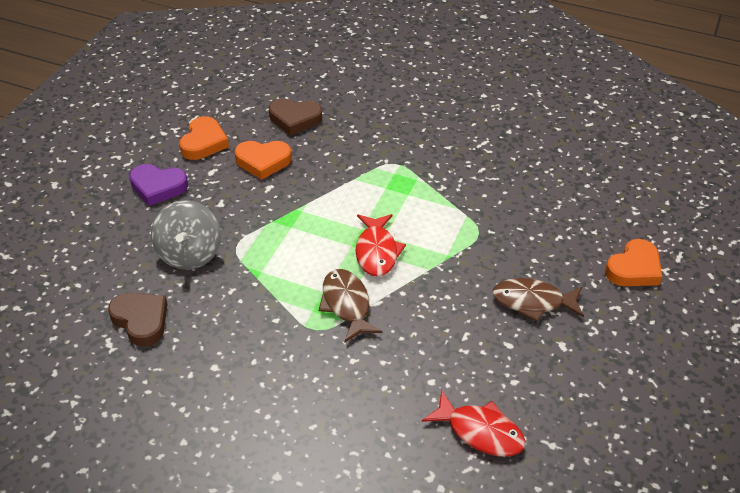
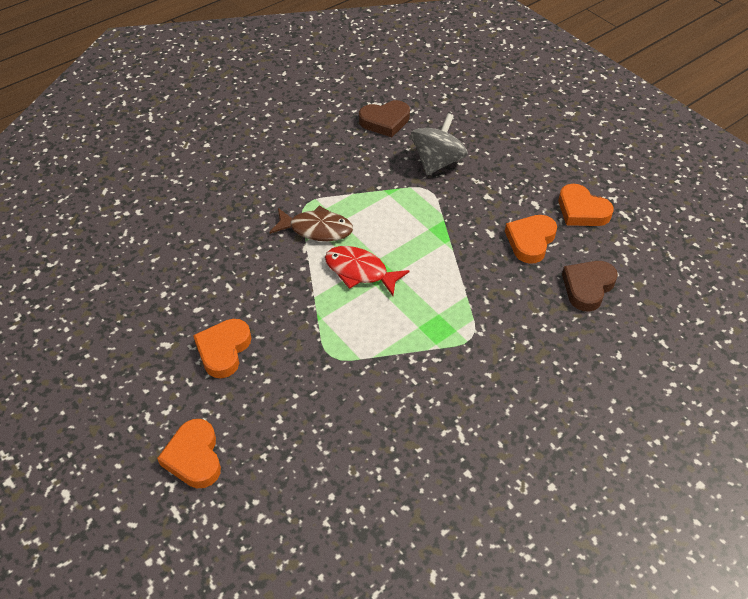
camera: 120 degrees right, 5 degrees up
purple heart [129,164,188,206] -> none
grey spinning top [151,200,221,270] -> grey spinning top turned 90 degrees clockwise [411,113,468,175]
red fish [422,390,526,457] -> none
brown fish [492,278,584,322] -> orange heart [193,319,251,378]

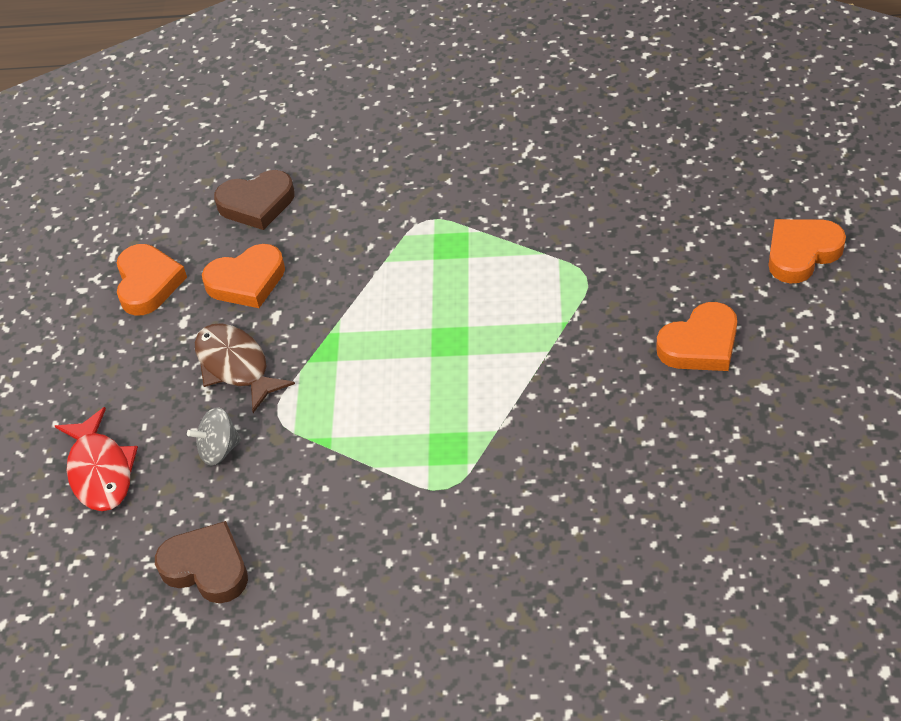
camera: 135 degrees left, 0 degrees up
orange heart [157,419,221,488] -> orange heart turned 150 degrees counterclockwise [768,219,846,284]
brown fish [269,205,353,241] -> brown fish moved to [195,323,295,413]
red fish [325,246,410,296] -> red fish moved to [55,407,138,511]
grey spinning top [411,113,468,175] -> grey spinning top [187,407,242,466], size x0.58

